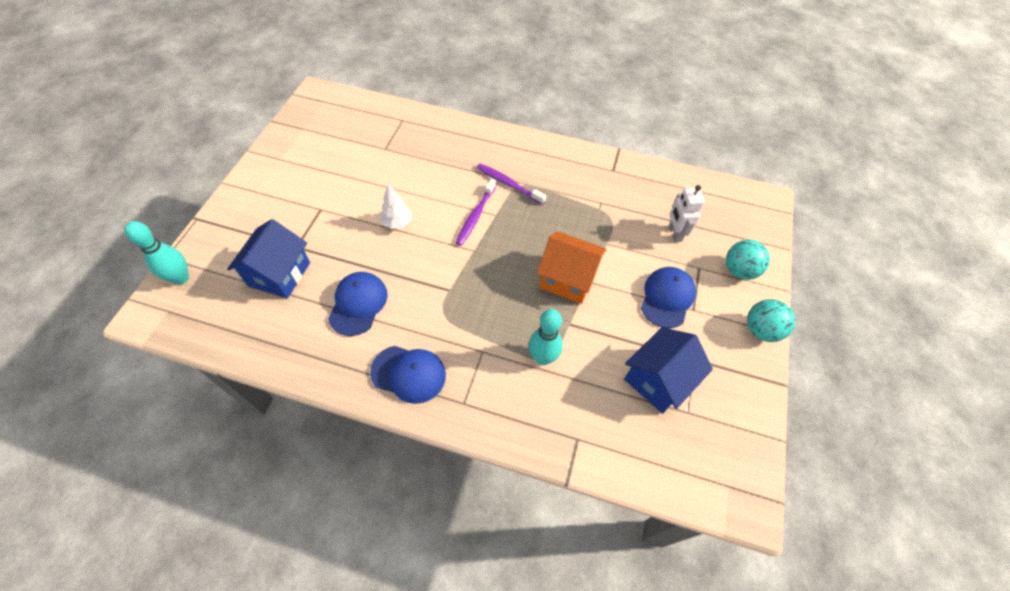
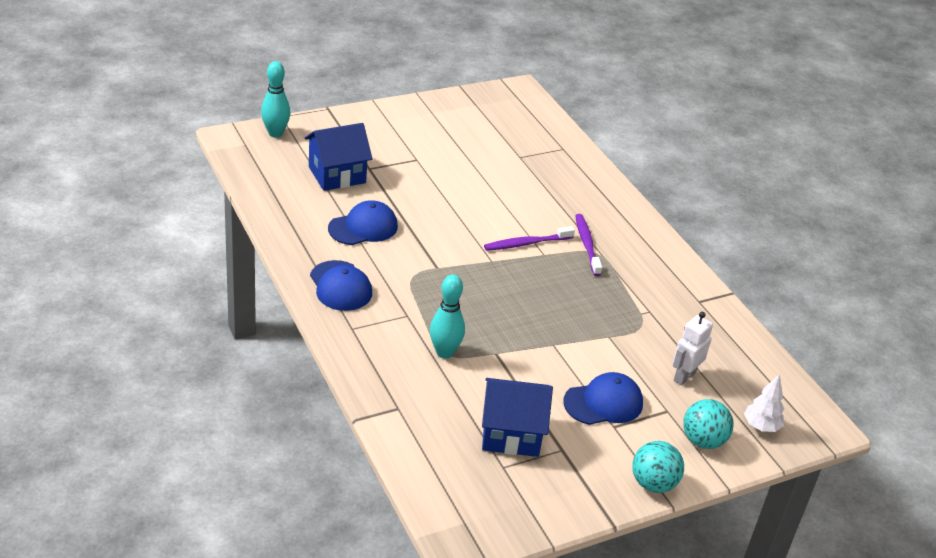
camera: 45 degrees right, 20 degrees down
white tree [380,184,412,229] -> white tree moved to [744,374,784,432]
orange house [537,231,606,304] -> none

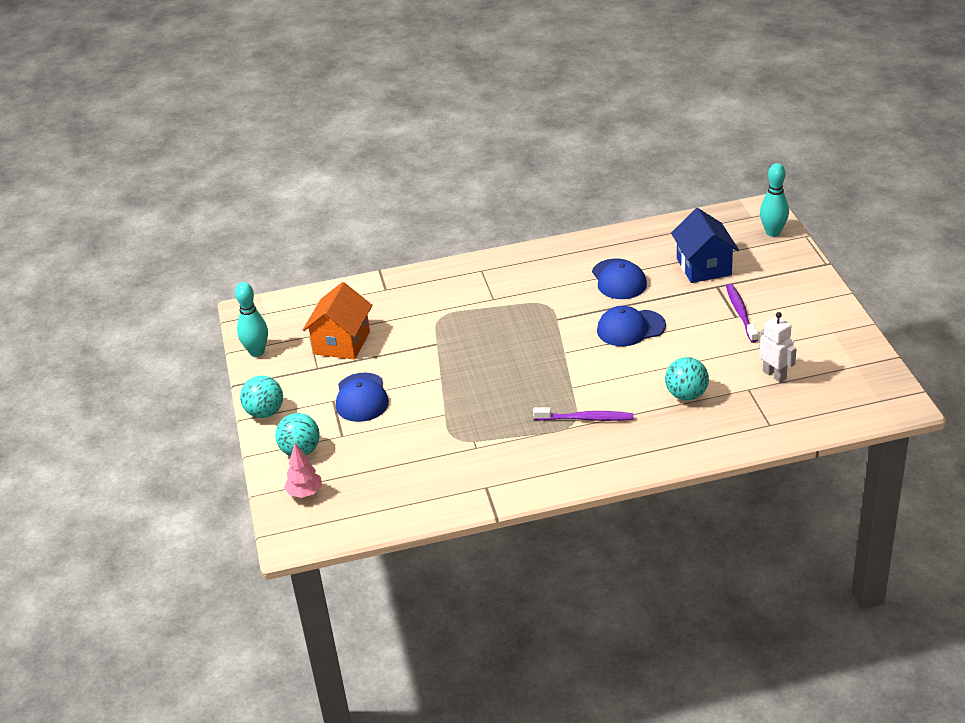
camera: 110 degrees right, 0 degrees up
blue cap [310,260,372,311] -> blue cap moved to [597,306,666,346]
turquoise bowling pin [430,274,465,359] -> turquoise bowling pin moved to [235,282,268,357]
blue house [482,378,553,457] -> orange house [303,282,372,360]
purple toothbrush [484,226,575,251] -> purple toothbrush moved to [726,284,758,343]
white robot [673,312,713,385] -> white robot moved to [759,312,797,383]
white tree [744,374,784,432] -> pink tree [284,443,322,498]
none -> turquoise ball [665,357,709,401]

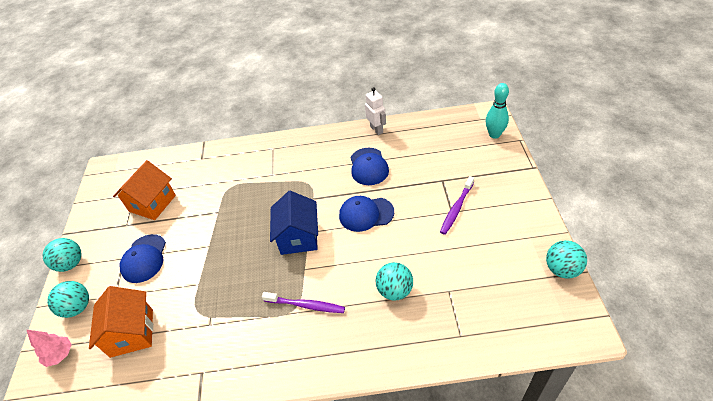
camera: 10 degrees right, 10 degrees up
turquoise bowling pin [235,282,268,357] -> none
blue house [671,208,739,283] -> blue house moved to [270,191,318,255]
purple toothbrush [726,284,758,343] -> purple toothbrush turned 150 degrees counterclockwise [440,176,474,235]
white robot [759,312,797,383] -> white robot moved to [365,87,386,135]
none -> orange house [89,286,153,358]
none -> turquoise ball [546,240,587,279]

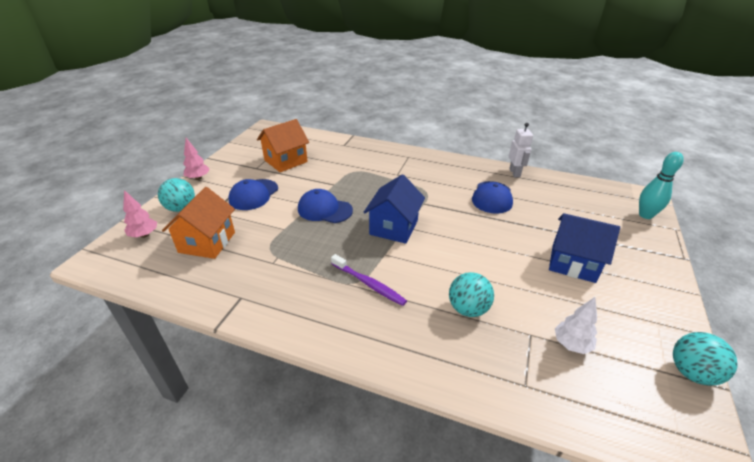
camera: 20 degrees right, 10 degrees down
turquoise ball [43,238,82,272] -> pink tree [183,138,210,180]
blue cap [339,196,394,232] -> blue cap moved to [298,189,353,223]
purple toothbrush [440,176,474,235] -> blue house [549,213,620,283]
none -> white tree [555,297,597,354]

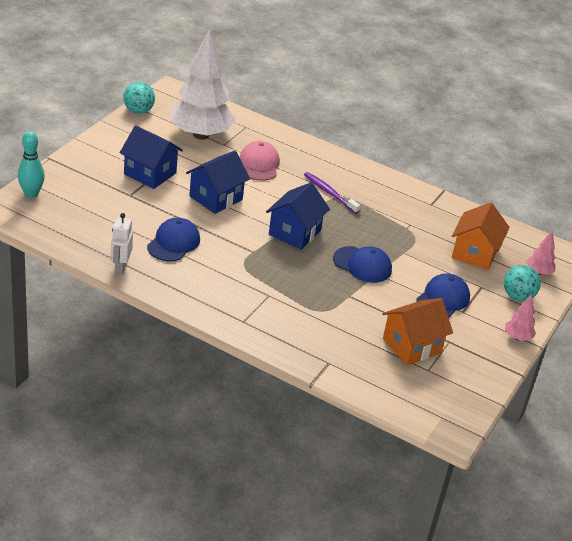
camera: 175 degrees left, 0 degrees up
turquoise ball [449,272,494,317] -> pink cap [239,141,280,181]
white tree [555,297,597,354] -> white tree [170,29,236,140], size x2.44
none -> blue house [186,150,250,214]

